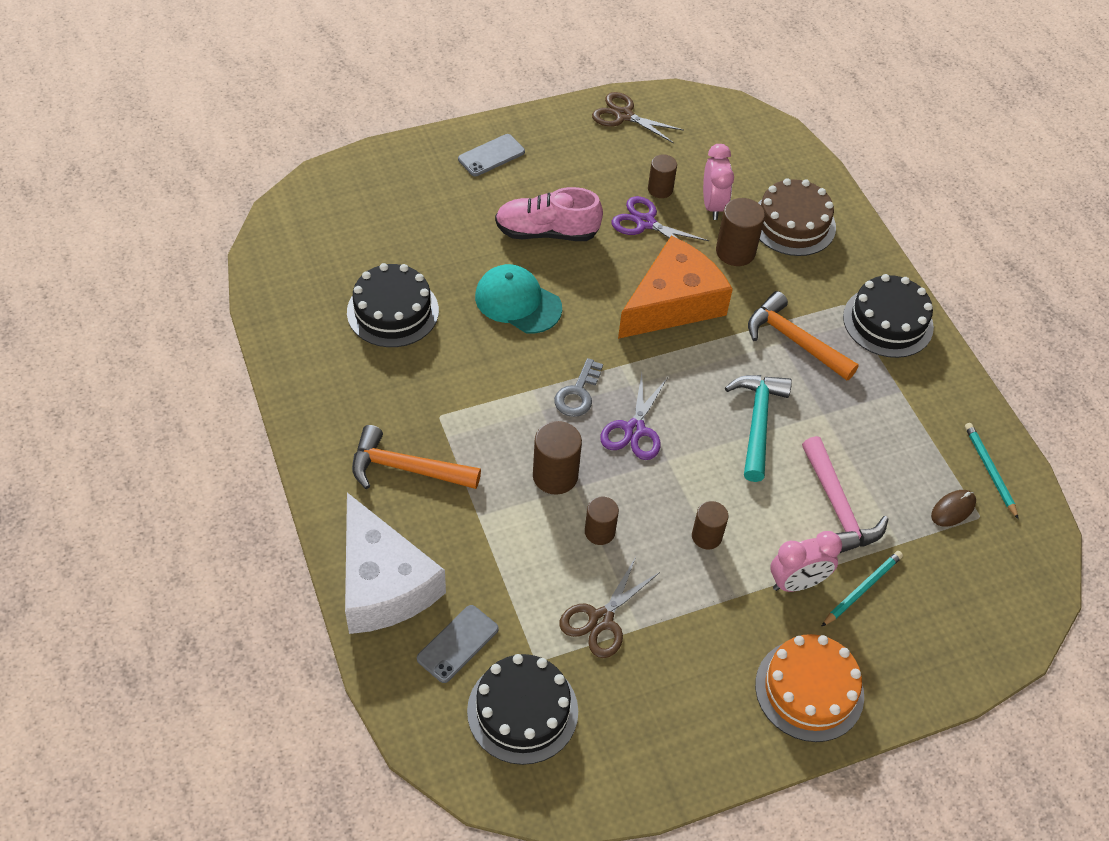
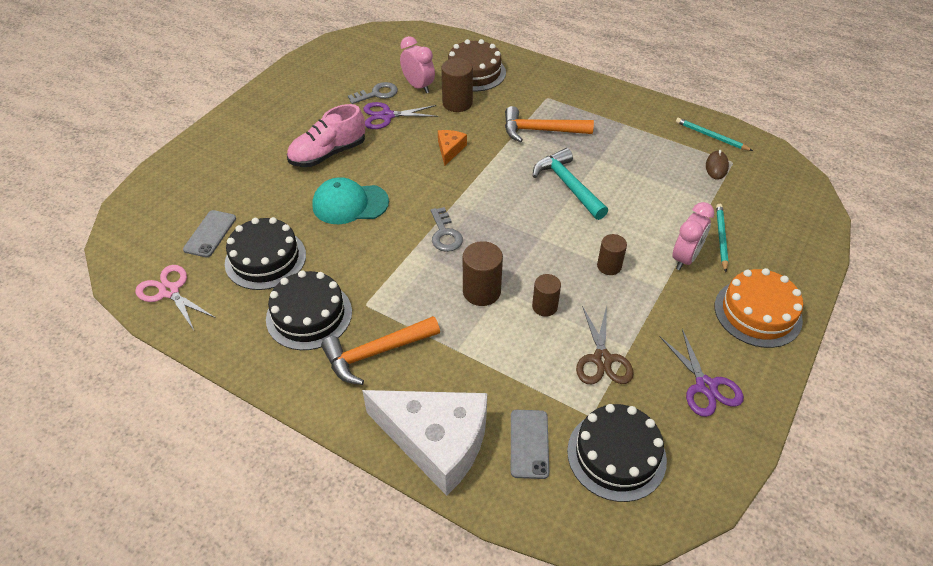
camera: 35 degrees left, 5 degrees down
grey phone [458,134,525,176] -> grey phone moved to [183,210,236,257]
brown scissors [592,92,684,143] -> none
purple scissors [600,373,668,460] -> purple scissors moved to [660,329,744,417]
orange cheese [618,236,733,339] -> orange cheese [438,130,467,166], size x0.44
brown cylinder [648,154,677,198] -> grey key [348,82,398,104]
pink hammer [802,436,888,553] -> none
black cake [843,274,934,358] -> black cake moved to [266,270,352,350]
none -> pink scissors [135,265,216,330]

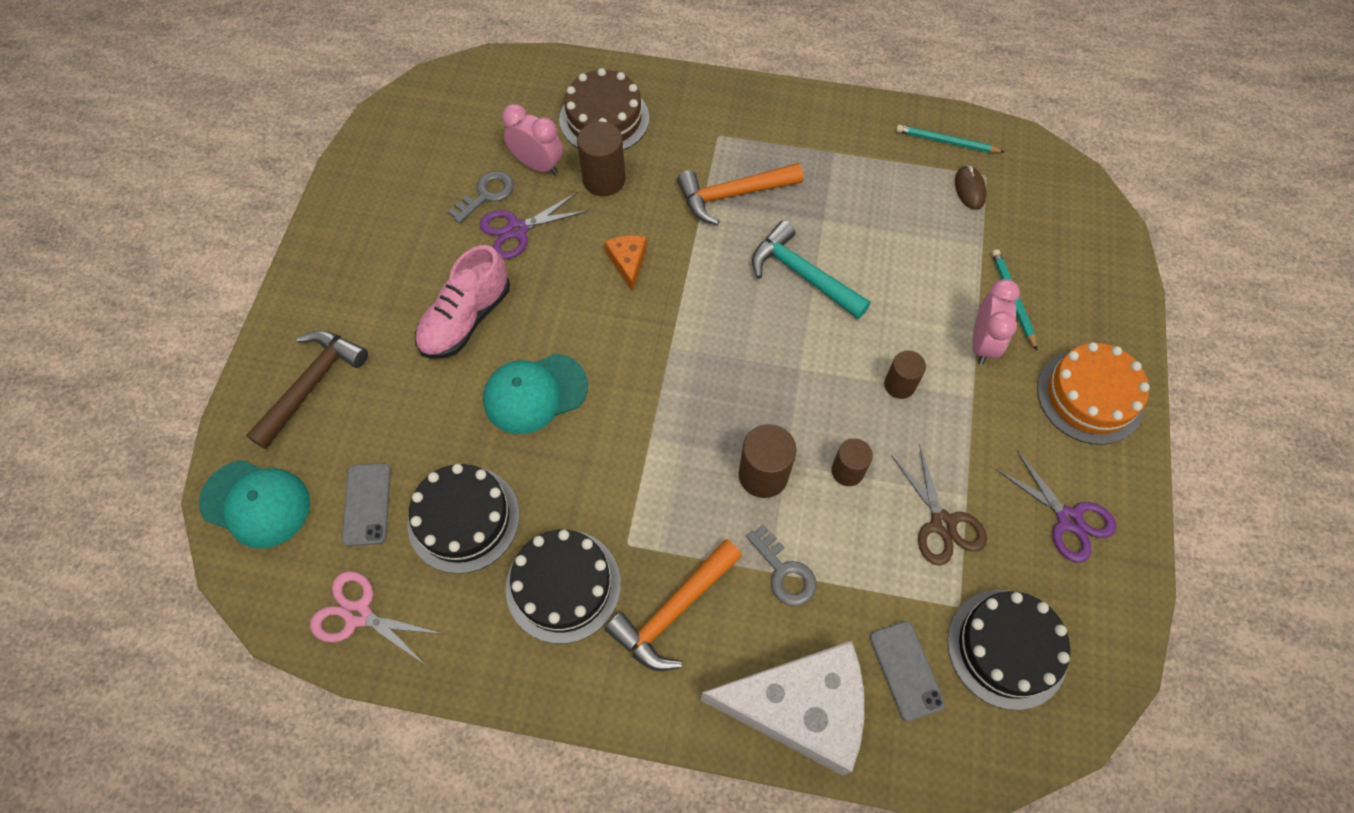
camera: 20 degrees left, 15 degrees up
grey key [431,207,463,252] -> grey key moved to [746,525,817,606]
none -> turquoise cap [199,460,310,548]
none -> brown hammer [246,331,368,449]

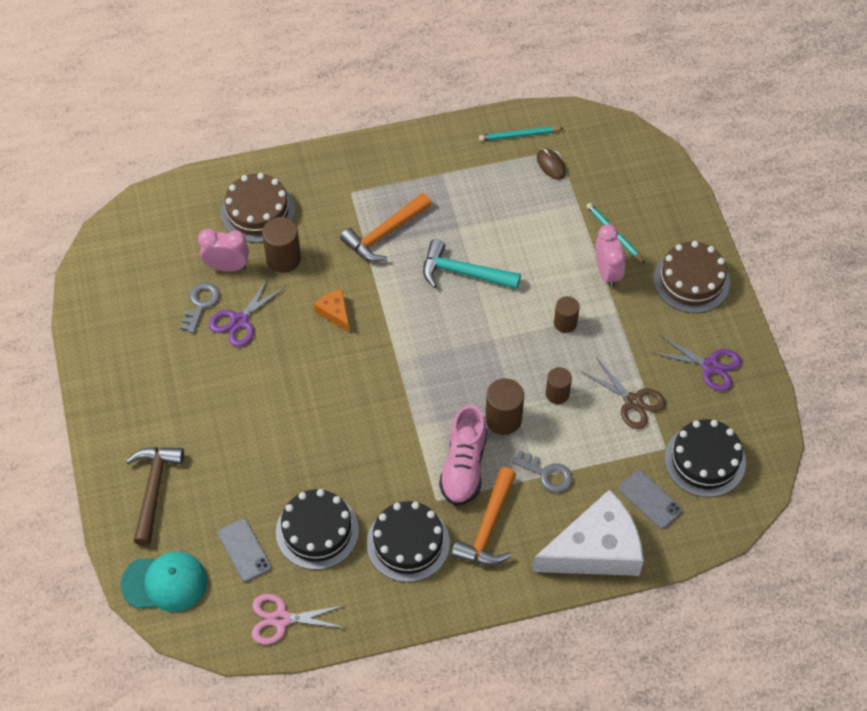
camera: 25 degrees left, 5 degrees down
pink shoe [415,245,510,359] -> pink shoe moved to [439,405,487,506]
turquoise cap [483,353,588,434] -> none
orange cake [1037,342,1150,445] -> brown cake [654,241,730,313]

